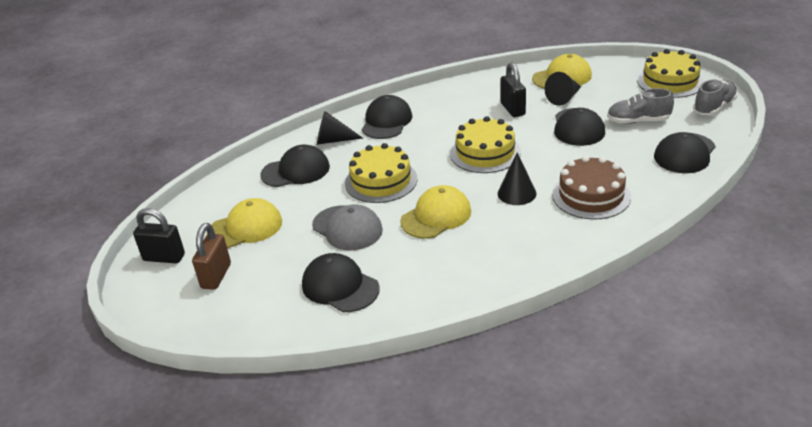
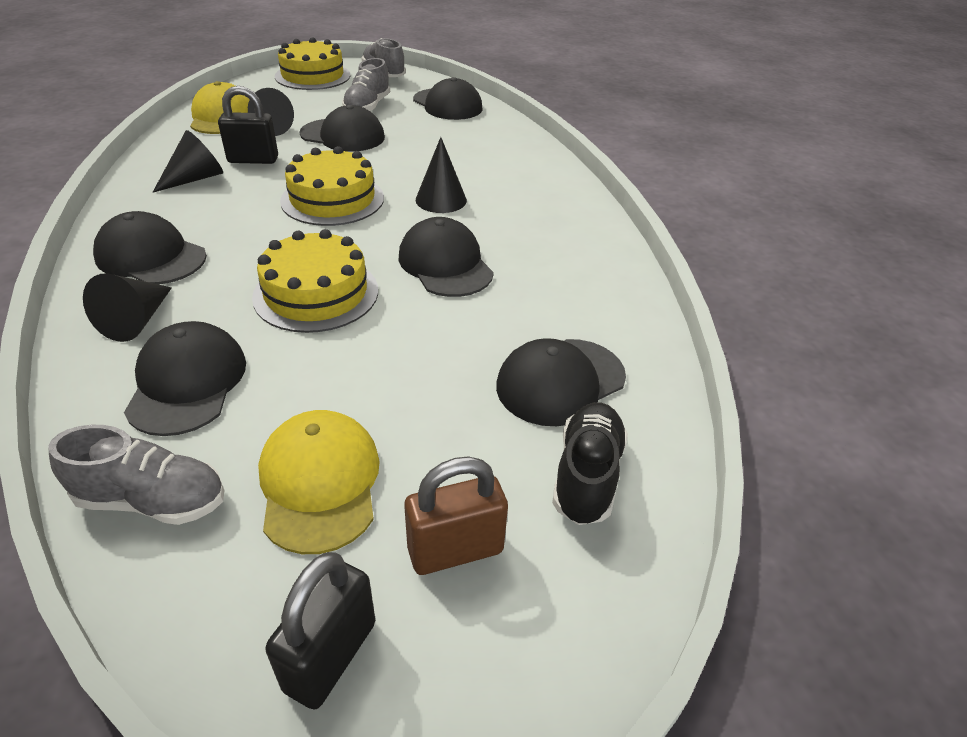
camera: 80 degrees left, 5 degrees up
brown padlock [192,223,231,290] -> brown padlock turned 45 degrees counterclockwise [404,456,508,575]
grey cap [312,205,383,250] -> none
yellow cap [400,185,471,239] -> black cap [399,217,494,297]
brown cake [552,156,631,220] -> none
none -> grey shoe [48,425,225,525]
none -> black cone [153,130,223,193]
none -> black shoe [552,402,628,525]

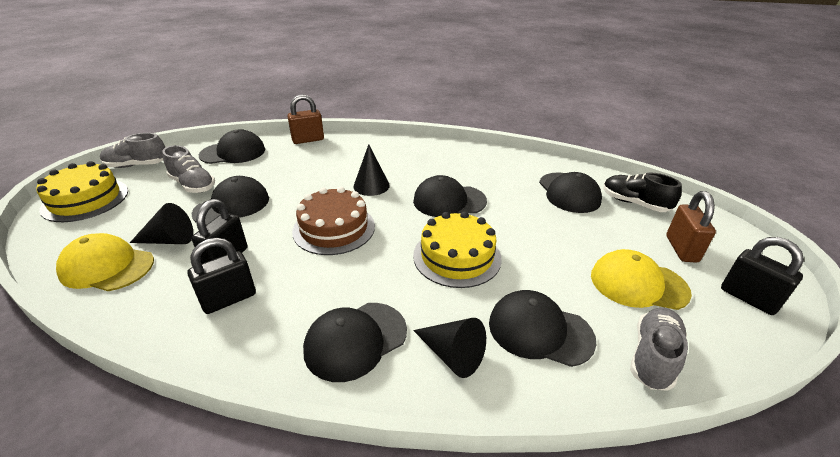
camera: 65 degrees left, 5 degrees down
black cone [153,130,223,193] -> black padlock [188,238,256,314]
yellow cake [280,146,384,226] -> brown cake [292,187,375,255]
none -> brown padlock [287,94,324,144]

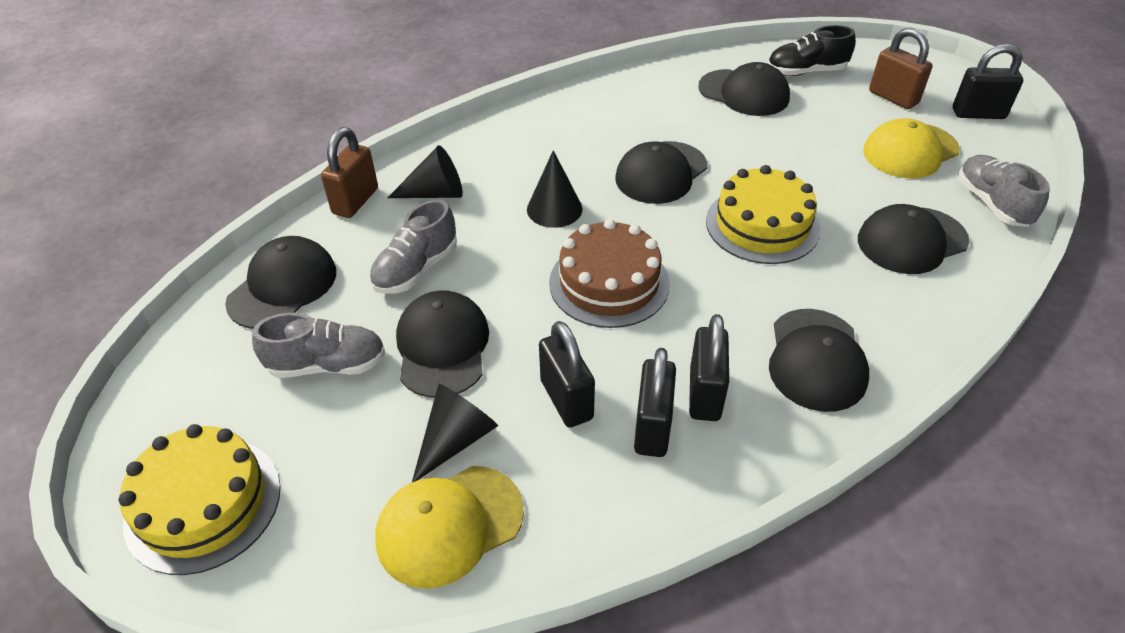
camera: 45 degrees left, 10 degrees up
grey shoe [100,133,165,168] -> grey shoe moved to [370,200,457,294]
black cone [413,318,486,378] -> black cone moved to [388,145,463,198]
none -> black padlock [689,314,729,421]

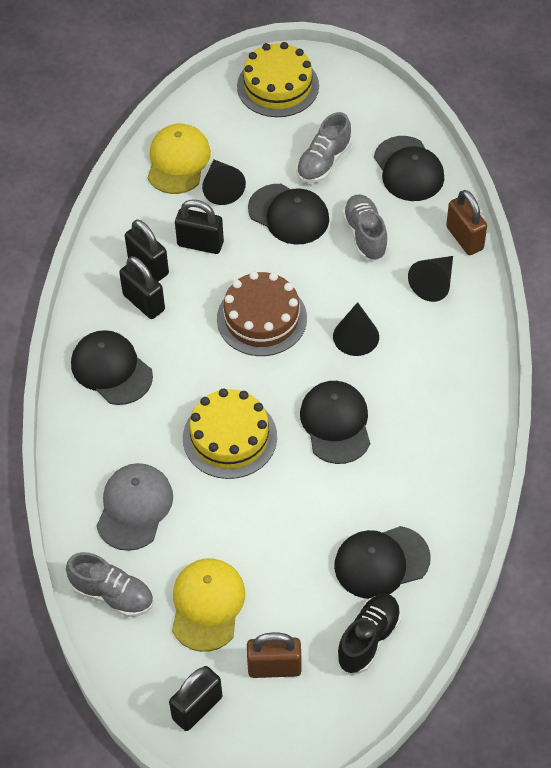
camera: 130 degrees right, 10 degrees up
black cap [858,204,969,274] -> grey cap [96,463,173,551]

